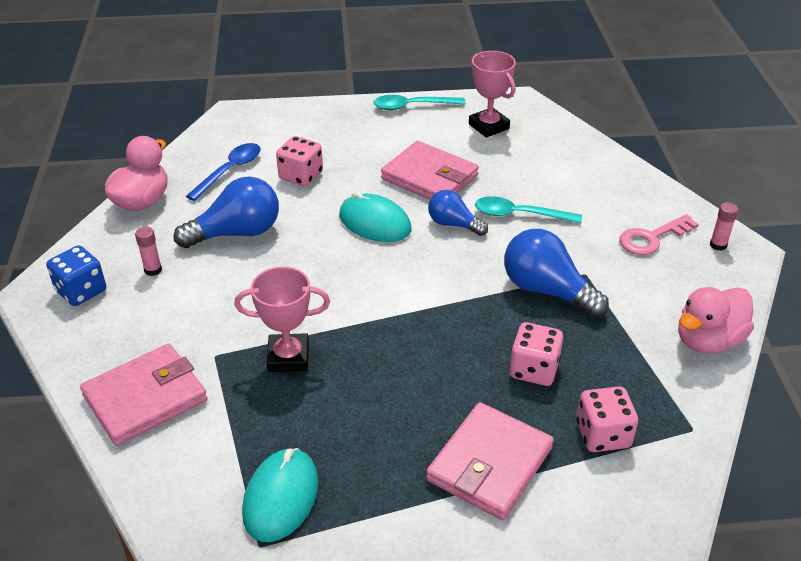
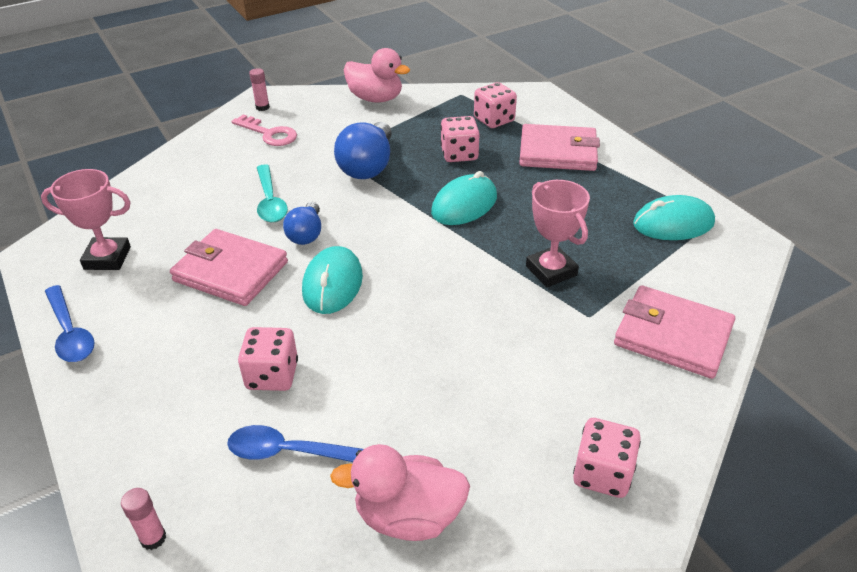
camera: 115 degrees left, 0 degrees up
blue dice [46,245,106,306] -> pink dice [573,418,641,498]
pink glue stick [135,227,162,276] -> pink glue stick moved to [121,488,166,550]
blue light bulb [173,176,279,248] -> none
turquoise spoon [373,95,466,110] -> blue spoon [45,285,95,362]
pink wallet [381,141,479,200] -> pink wallet turned 75 degrees counterclockwise [170,229,288,306]
pink trophy [469,51,516,138] -> pink trophy turned 60 degrees clockwise [41,169,131,270]
none -> turquoise mouse [431,171,497,225]

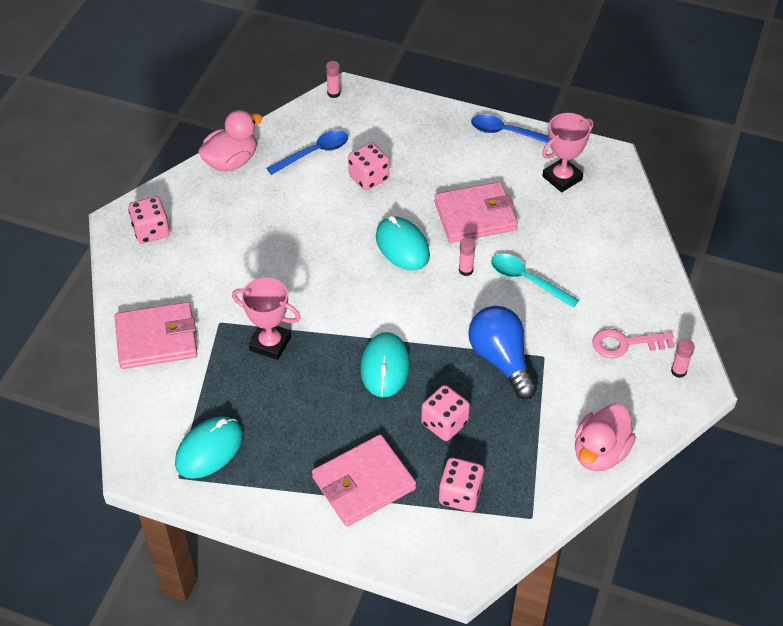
camera: 140 degrees right, 10 degrees up
blue light bulb [283,202,321,245] -> pink glue stick [459,238,476,276]
pink duck [344,48,410,103] -> pink duck turned 45 degrees counterclockwise [575,403,636,471]

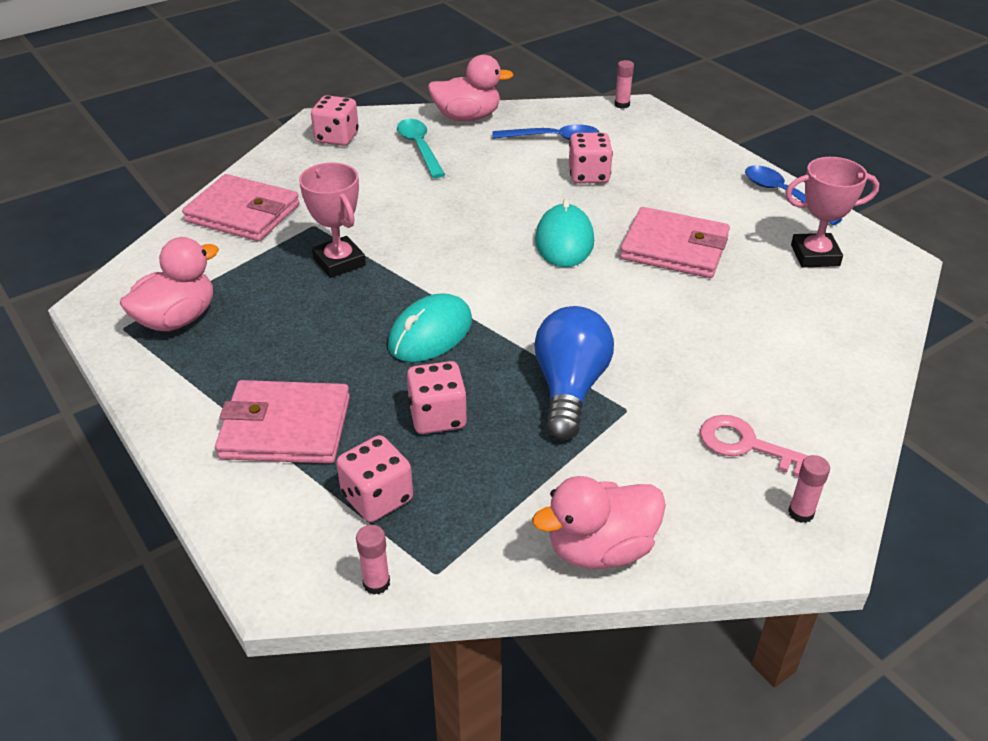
camera: 35 degrees right, 10 degrees down
turquoise mouse [175,416,243,479] -> pink duck [120,237,219,331]
pink glue stick [459,238,476,276] -> pink glue stick moved to [356,525,390,595]
turquoise spoon [491,254,579,308] -> turquoise spoon moved to [397,119,445,178]

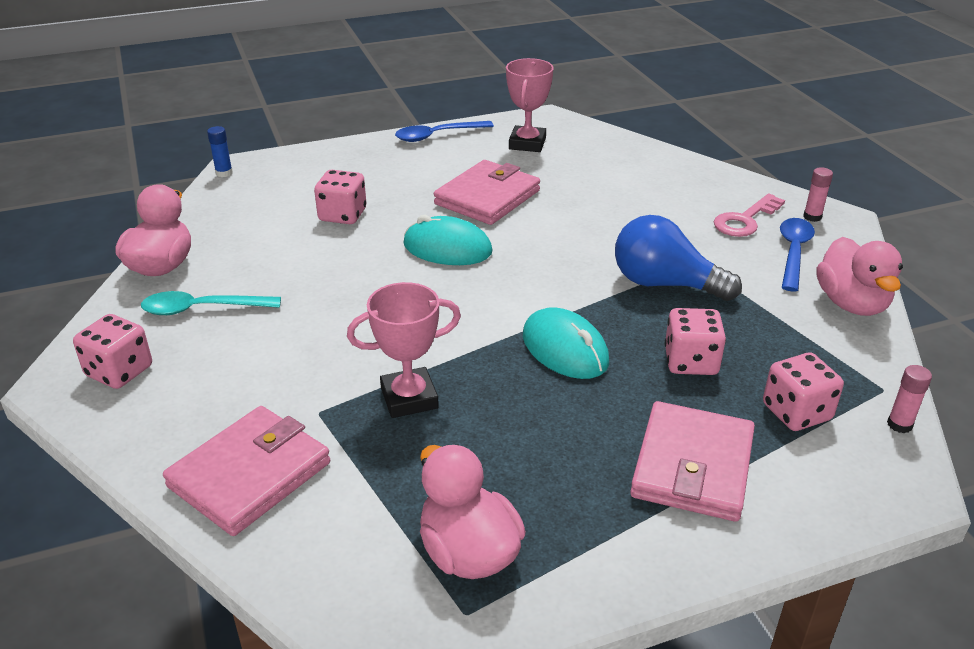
camera: 75 degrees left, 5 degrees down
blue spoon [492,124,600,140] -> blue spoon moved to [780,218,815,292]
pink glue stick [615,60,634,109] -> blue glue stick [207,126,233,177]

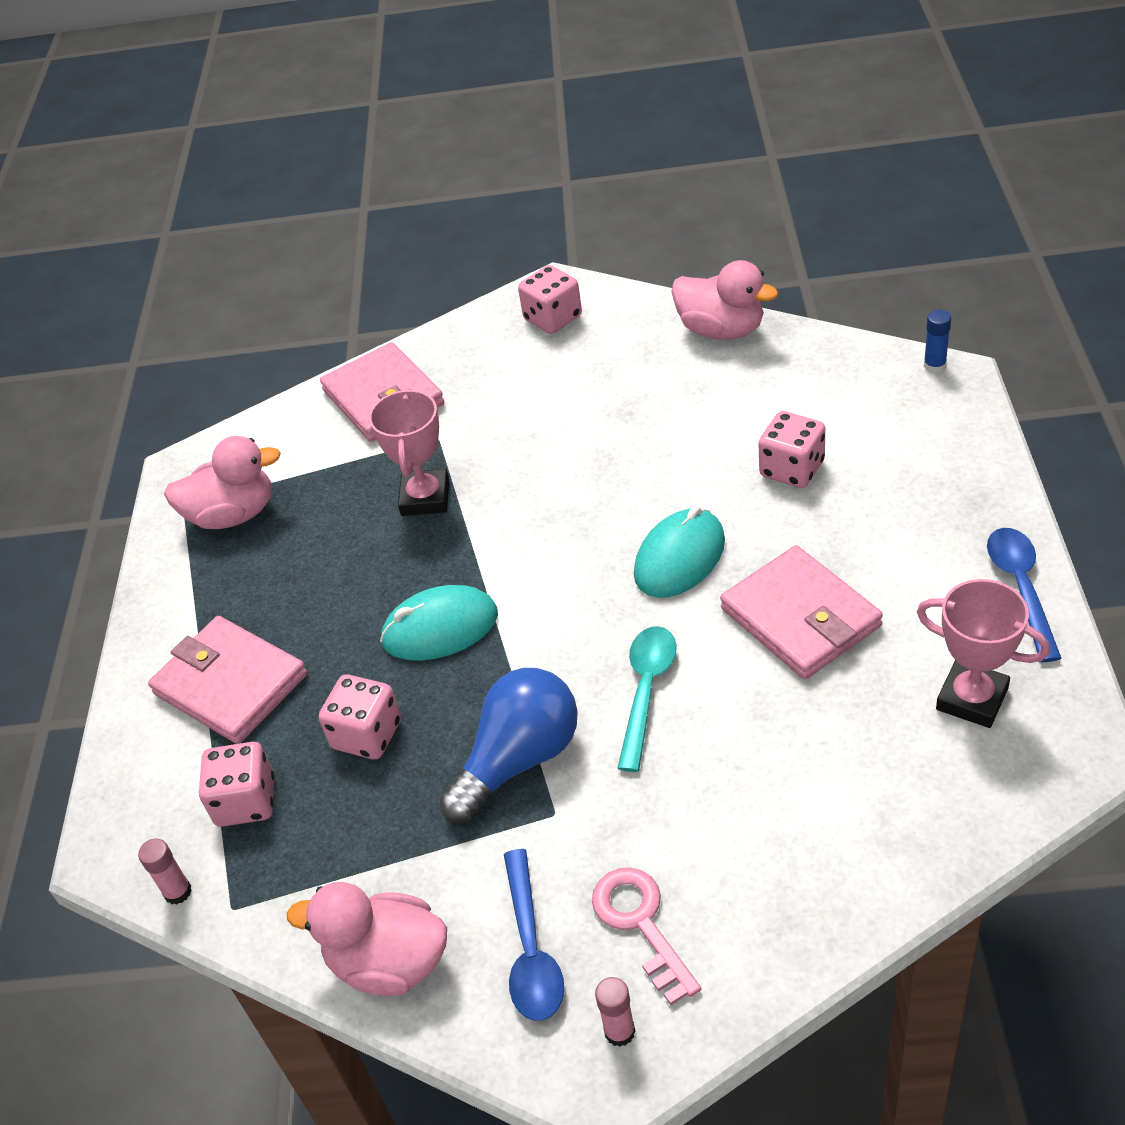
camera: 115 degrees right, 10 degrees up
turquoise spoon [141,291,281,315] -> turquoise spoon moved to [617,626,677,772]
blue spoon [780,218,815,292] -> blue spoon turned 45 degrees clockwise [504,849,564,1021]

